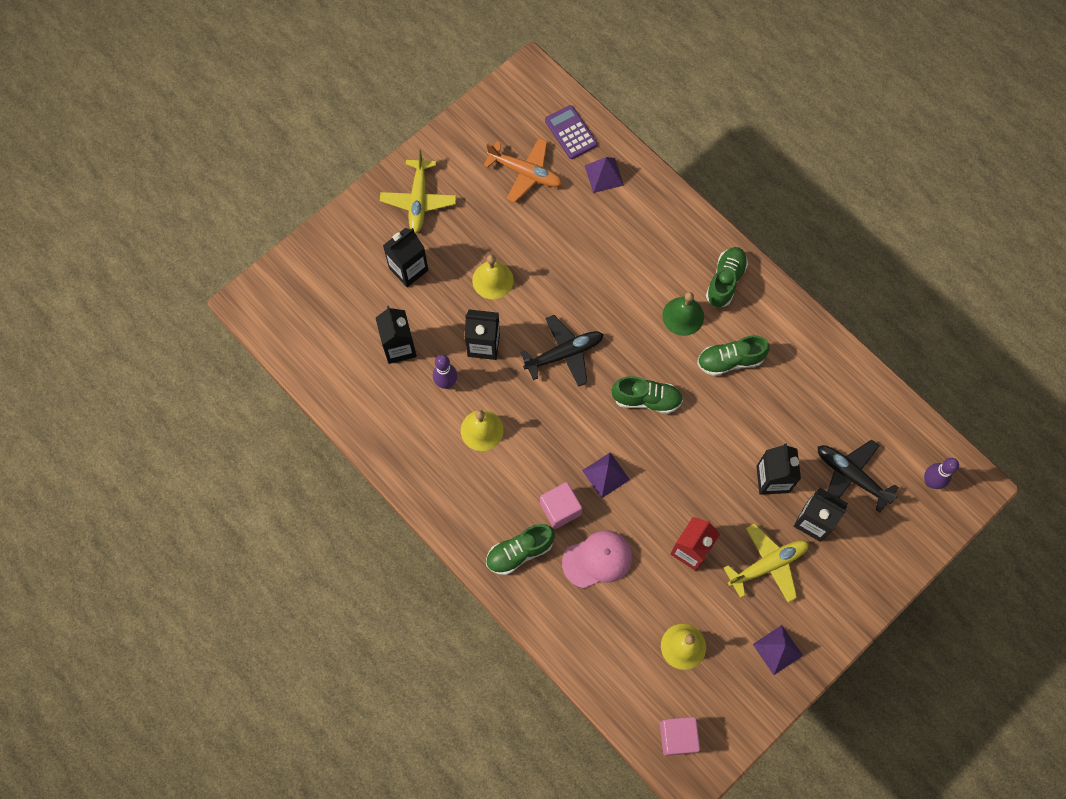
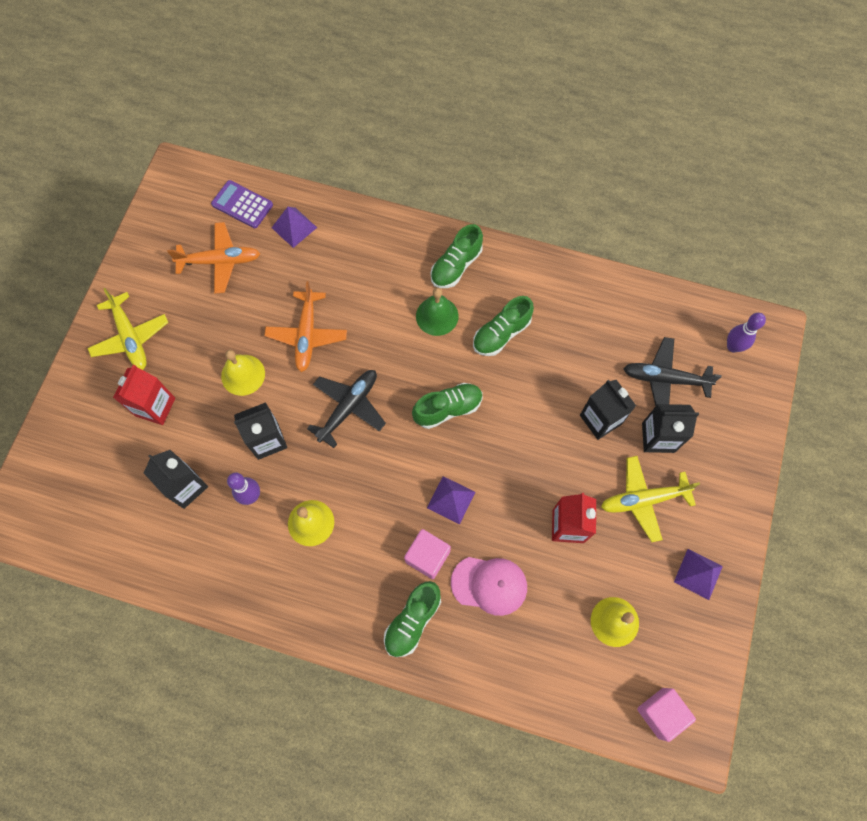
camera: 30 degrees left, 0 degrees up
black carton [383,228,428,287] -> red carton [113,365,175,425]
pink cap [562,530,632,588] -> pink cap turned 60 degrees clockwise [451,557,527,616]
green shoe [706,247,748,307] -> green shoe turned 135 degrees counterclockwise [431,224,483,288]
yellow plane [724,523,809,602] -> yellow plane turned 135 degrees counterclockwise [601,456,700,542]
none -> orange plane [264,281,347,372]

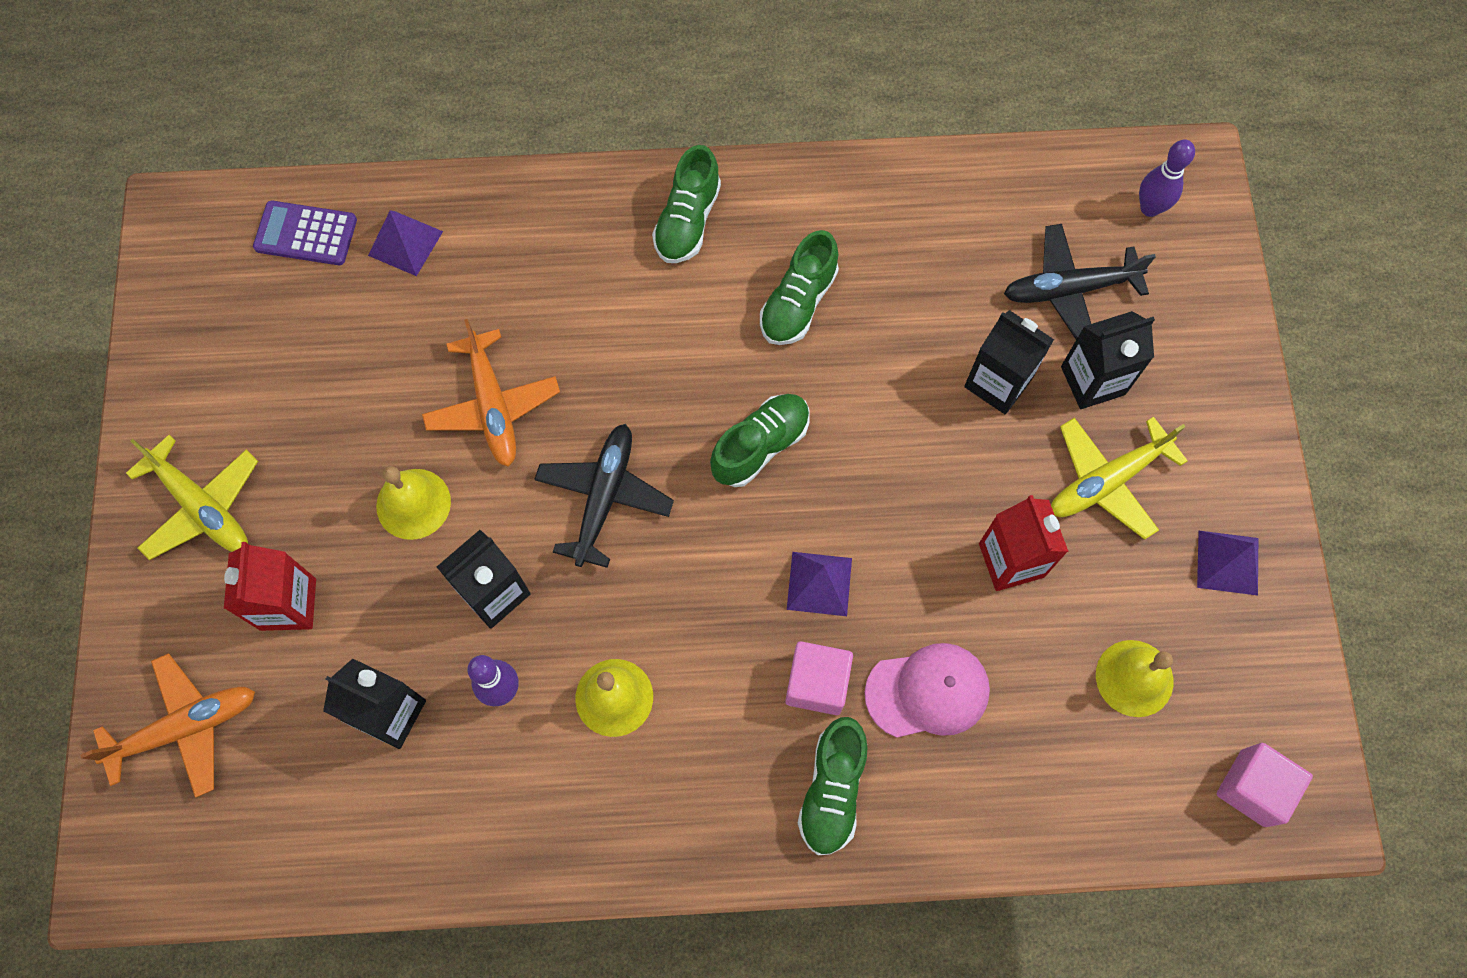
camera: 20 degrees left, 0 degrees up
orange plane [167,222,260,293] -> orange plane moved to [80,653,255,798]
green bell [416,288,459,336] -> none

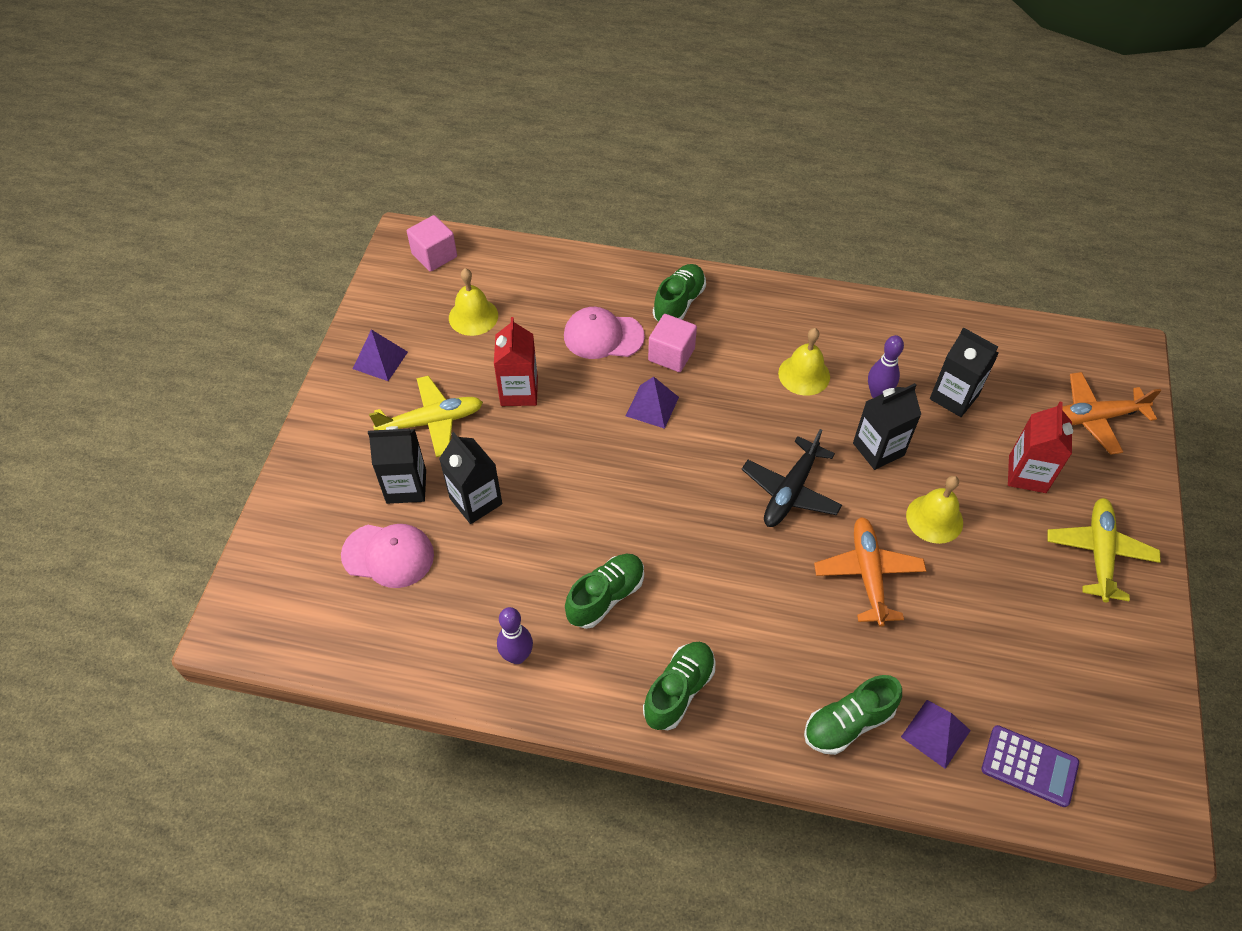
camera: 165 degrees left, 15 degrees down
yellow plane [126,435,258,560] -> yellow plane turned 45 degrees clockwise [1047,498,1161,602]
green shoe [710,394,810,487] -> green shoe moved to [804,675,902,755]
black plane [1004,224,1156,340] -> pink cap [341,524,434,588]
purple bowling pin [1139,140,1195,217] -> purple bowling pin moved to [497,607,533,664]

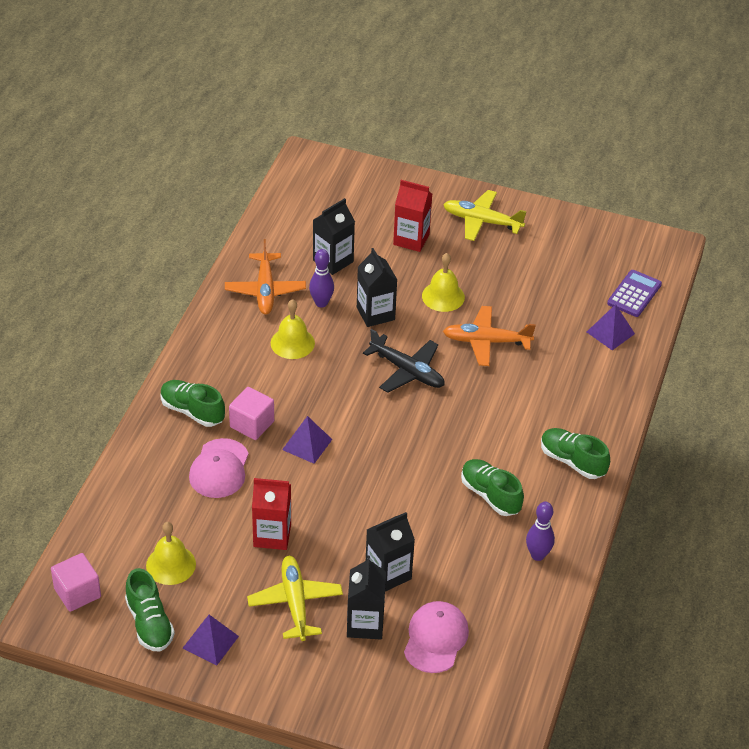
camera: 85 degrees left, 10 degrees down
green shoe [804,675,902,755] -> green shoe moved to [125,568,175,651]
orange plane [1062,372,1162,454] -> orange plane moved to [225,239,306,315]

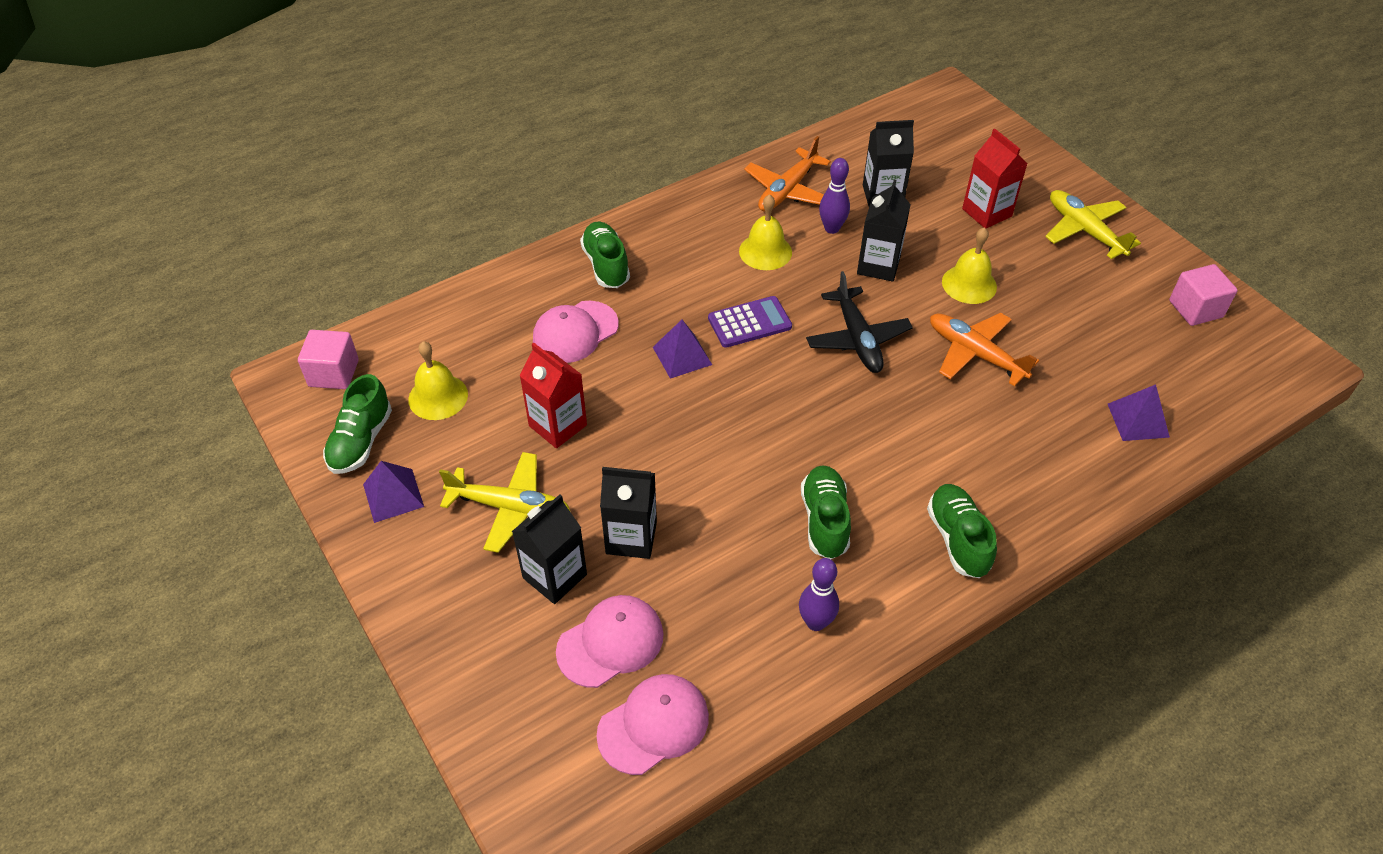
camera: 40 degrees right, 5 degrees up
pink cube [229,387,274,440] -> pink cube moved to [1169,264,1238,326]
yellow plane [247,556,343,641] -> yellow plane turned 75 degrees clockwise [439,452,571,553]
purple calculator [607,270,662,317] -> purple calculator moved to [708,296,792,348]
none -> pink cap [596,674,709,775]

